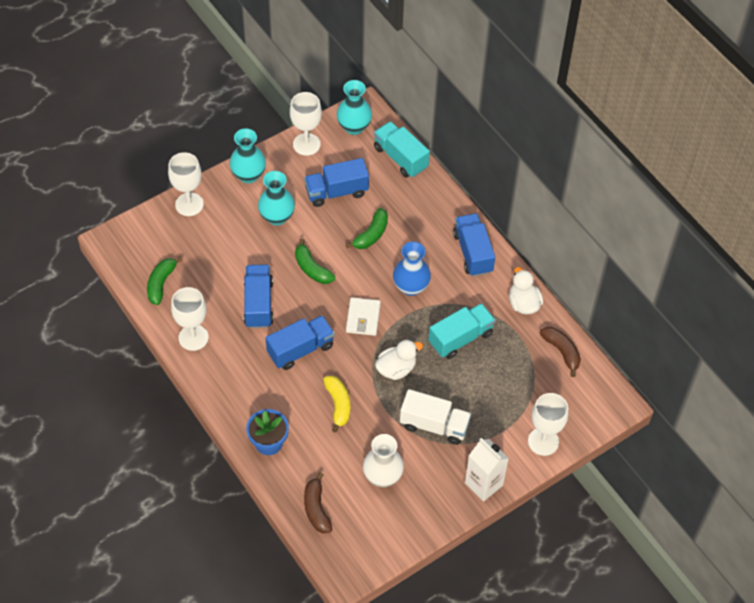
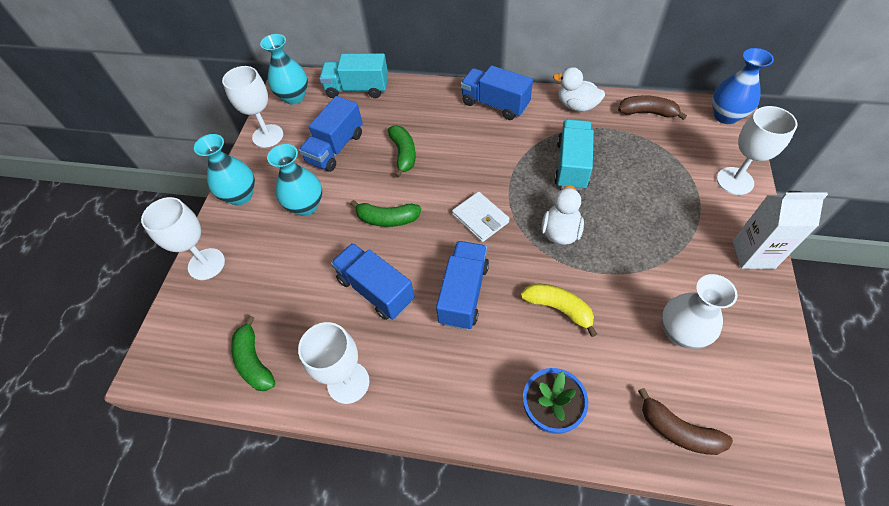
camera: 40 degrees left, 0 degrees up
blue vase [393,242,431,296] -> blue vase moved to [712,48,774,124]
white truck [400,389,471,445] -> none

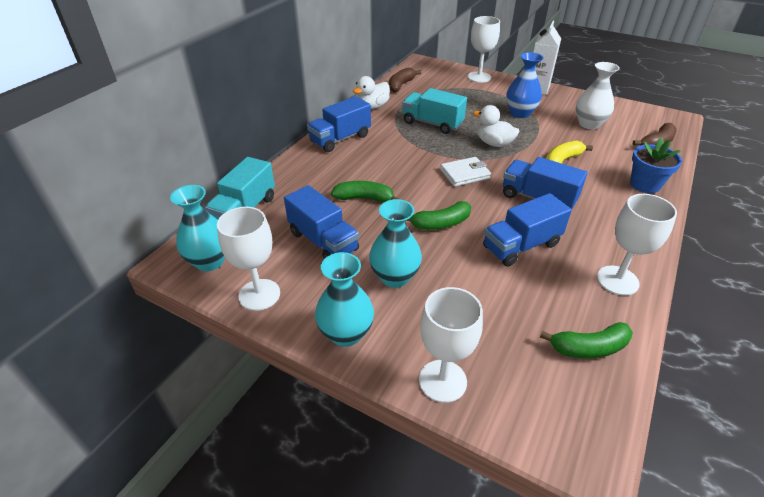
camera: 75 degrees left, 15 degrees down
green banana [350,200,421,227] -> green banana turned 45 degrees clockwise [406,201,471,230]
blue vase [712,48,774,124] -> blue vase moved to [506,52,544,118]

